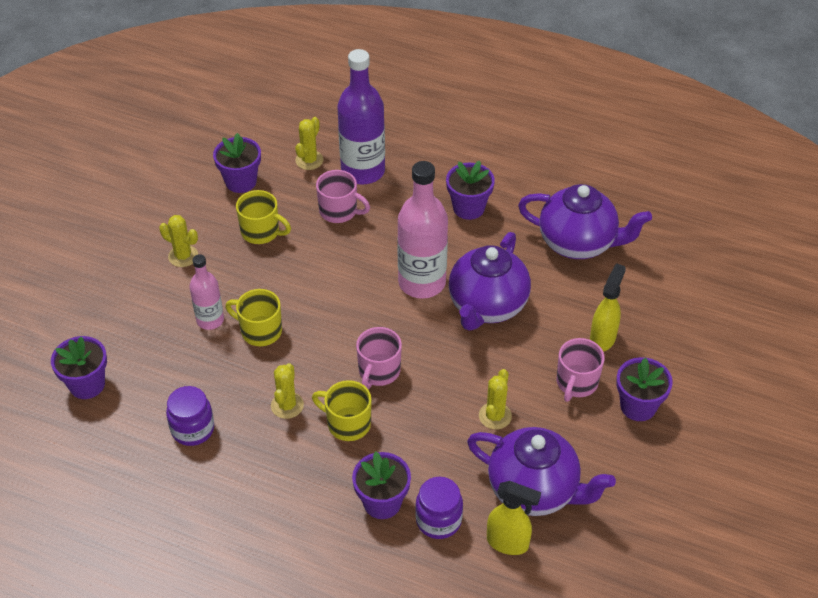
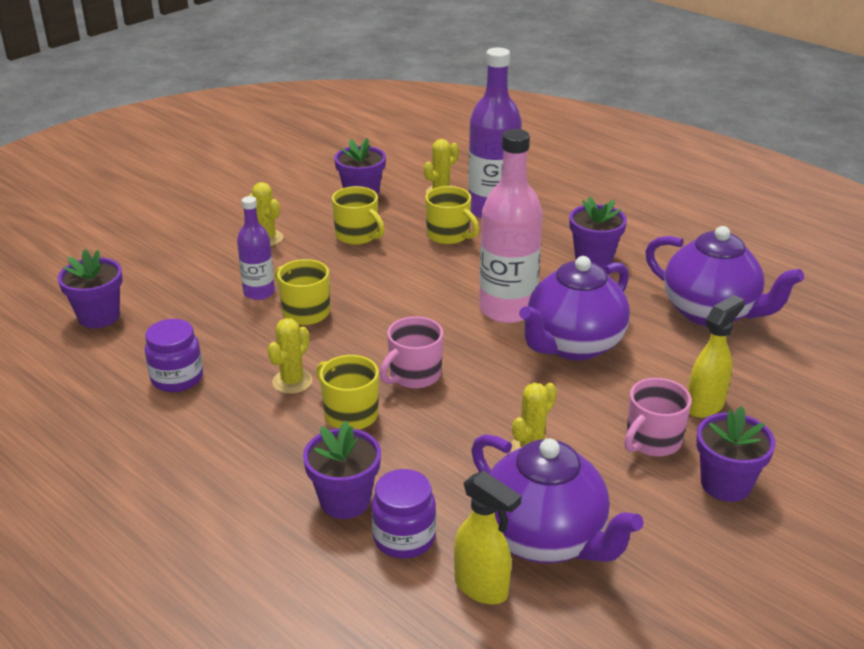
camera: 20 degrees right, 15 degrees down
pink bottle [190,254,224,330] -> purple bottle [237,196,275,300]
pink mug [316,170,370,223] -> yellow mug [425,186,479,244]

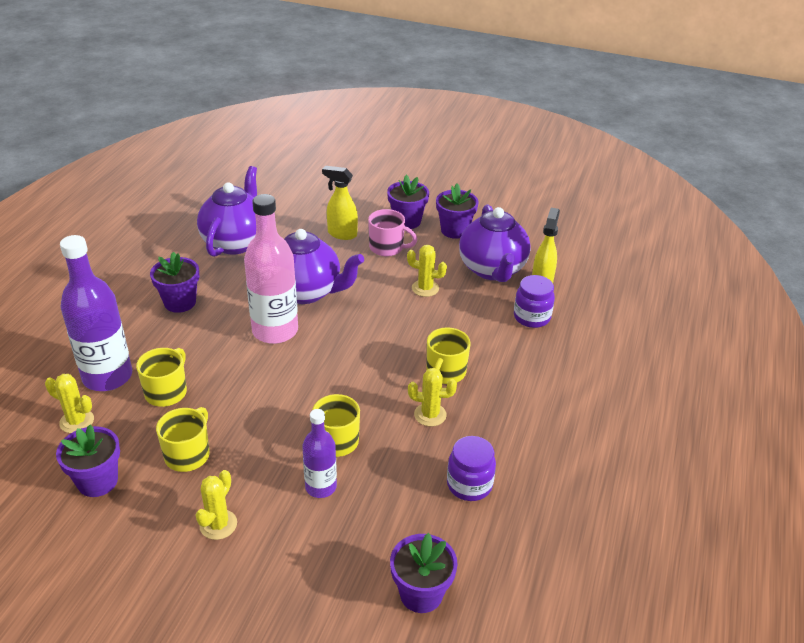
camera: 115 degrees left, 5 degrees up
purple flower pot [303,421,381,519] -> purple flower pot moved to [436,183,478,239]
pink mug [380,316,443,389] -> none
purple teapot [471,434,644,563] -> purple teapot turned 150 degrees clockwise [459,205,531,282]

